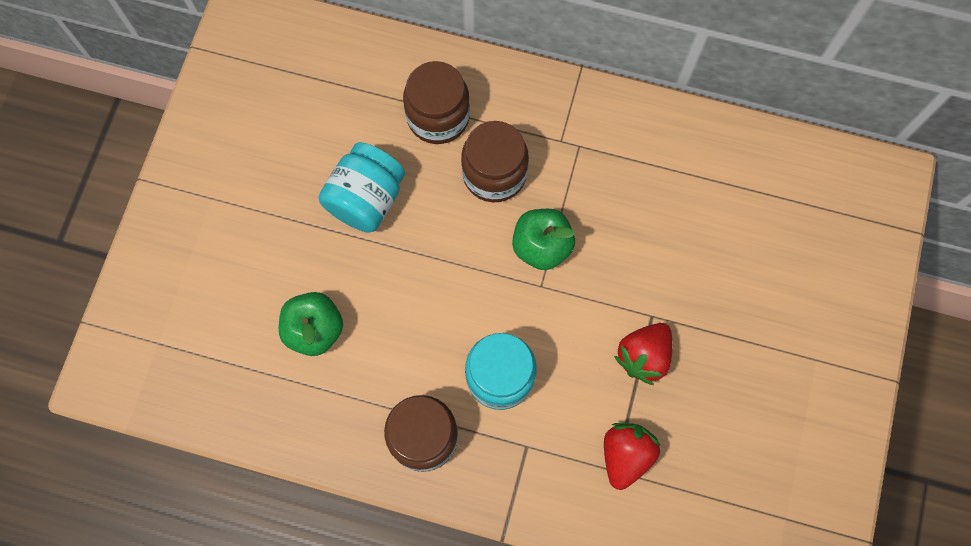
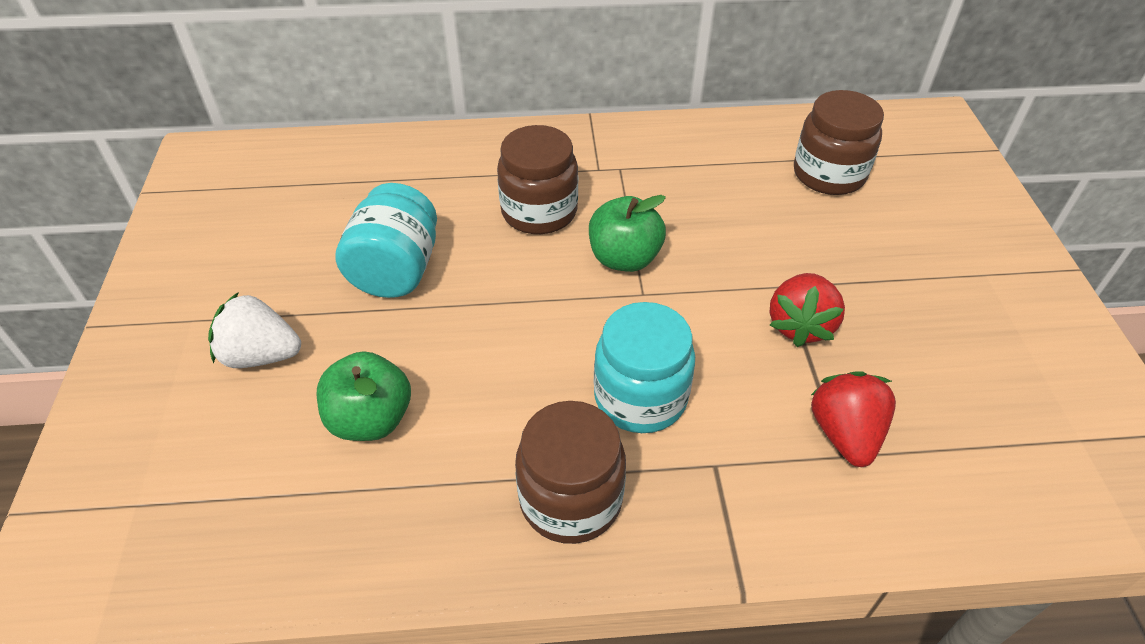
camera: 20 degrees left, 25 degrees down
brown jar [403,61,470,144] -> brown jar moved to [794,90,884,195]
none -> white strawberry [208,292,301,368]

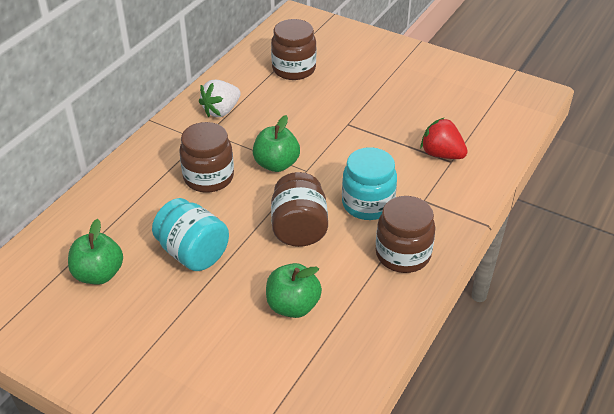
camera: 55 degrees left, 5 degrees down
white strawberry [208,292,301,368] -> white strawberry moved to [199,80,241,117]
red strawberry [769,273,845,347] -> none
none -> green apple [68,219,123,285]
none -> brown jar [271,172,328,247]

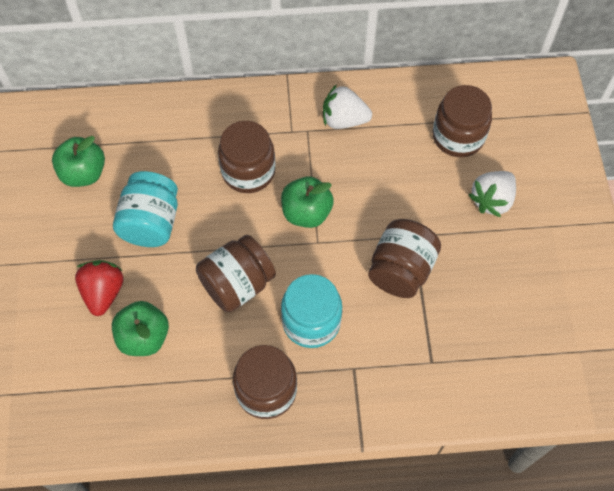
camera: 55 degrees right, 20 degrees up
red strawberry [421,117,468,159] -> red strawberry moved to [75,260,124,316]
none -> brown jar [368,219,441,298]
none -> white strawberry [469,171,516,217]

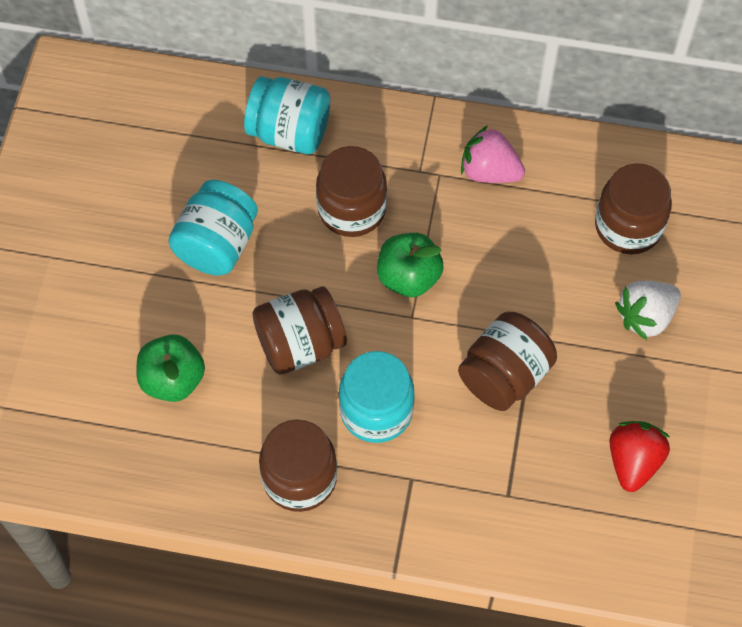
camera: 15 degrees right, 0 degrees up
green apple [52,136,105,187] -> none
red strawberry [75,260,124,316] -> red strawberry moved to [610,421,670,492]
white strawberry [323,84,372,129] -> pink strawberry [461,125,525,183]
none -> turquoise jar [244,76,330,154]

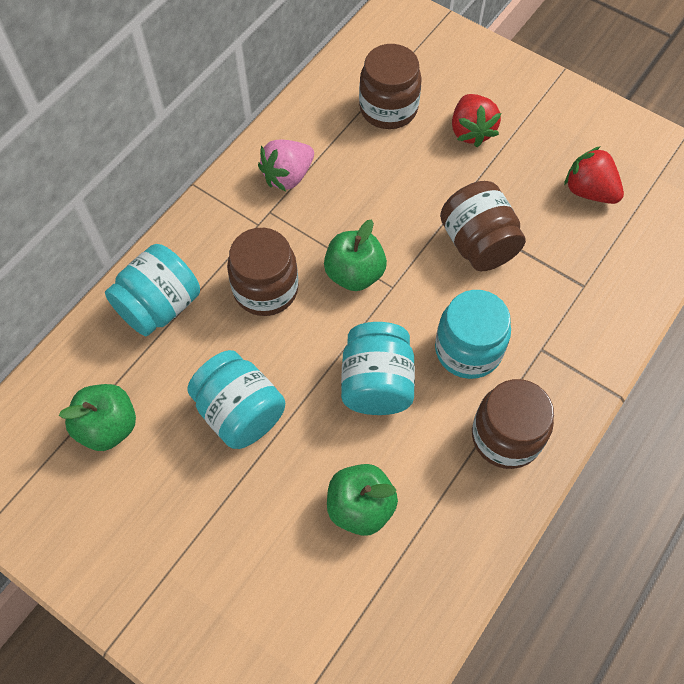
camera: 65 degrees left, 0 degrees up
brown jar [253,286,347,375] -> turquoise jar [341,322,415,415]
white strawberry [615,281,681,340] -> red strawberry [452,94,501,147]
none -> green apple [59,384,136,451]

